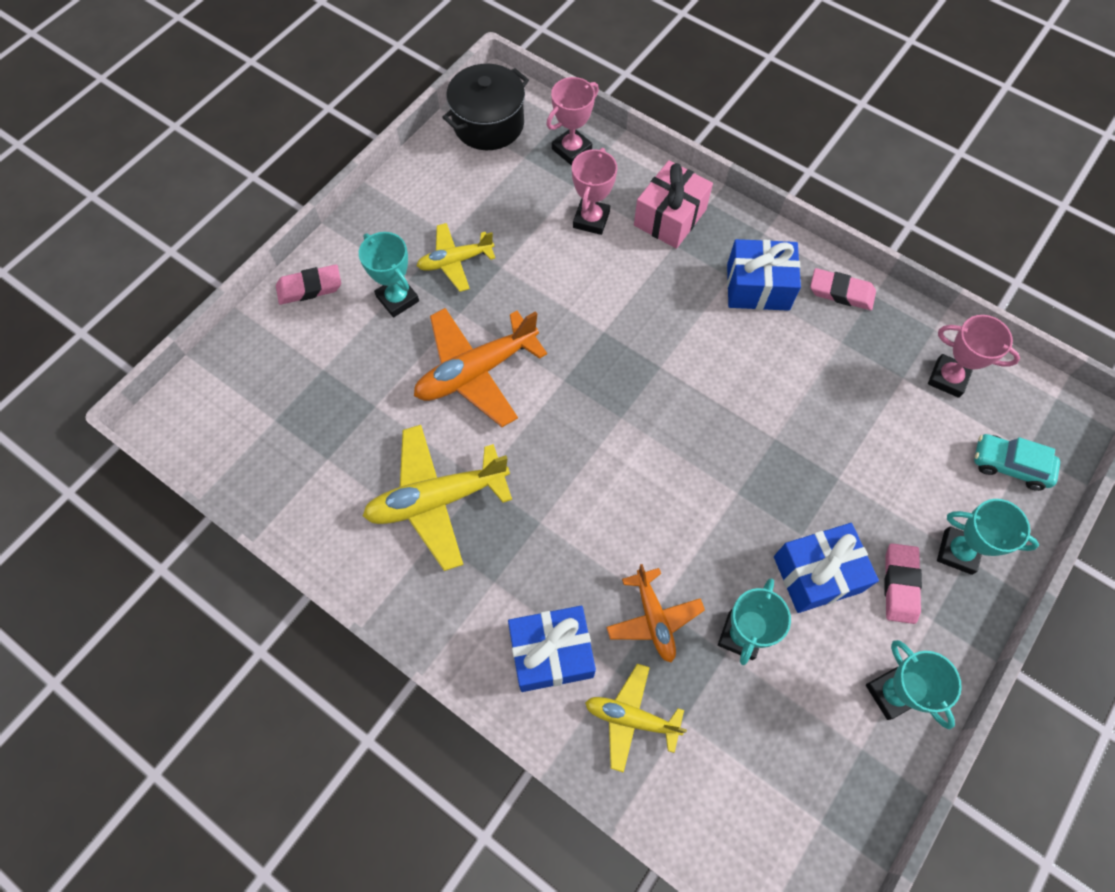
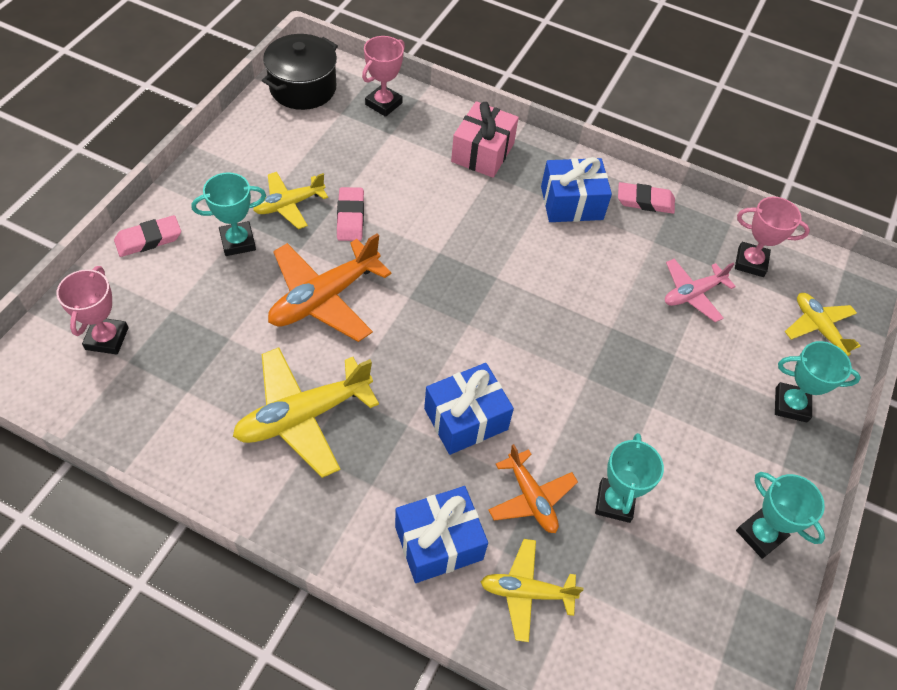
camera: 15 degrees left, 10 degrees down
turquoise trophy [359,232,419,318] -> turquoise trophy turned 60 degrees counterclockwise [192,172,266,256]
pink trophy [572,148,617,235] -> pink trophy moved to [56,266,128,355]
blue gift [774,523,879,613] -> blue gift moved to [424,363,514,455]
pink eraser [884,543,922,624] -> pink eraser moved to [337,187,364,241]
turquoise car [974,434,1060,491] -> yellow plane [785,293,861,356]
none -> pink plane [665,259,736,322]

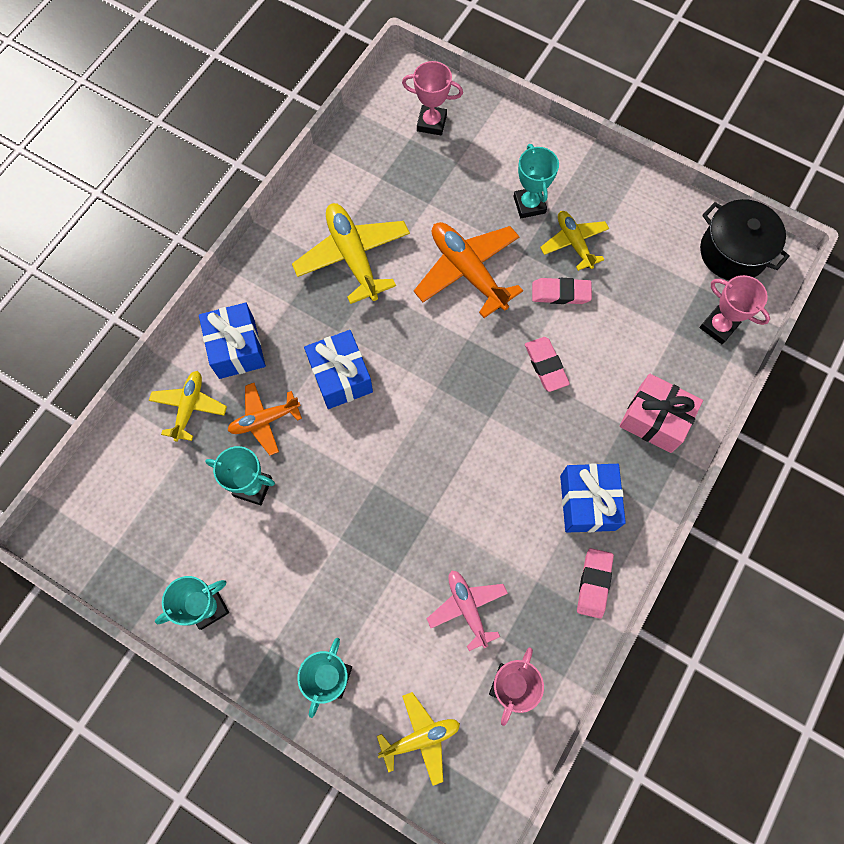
camera: 100 degrees right, 15 degrees up
pink eraser [114,215,181,257] -> pink eraser moved to [525,337,570,392]

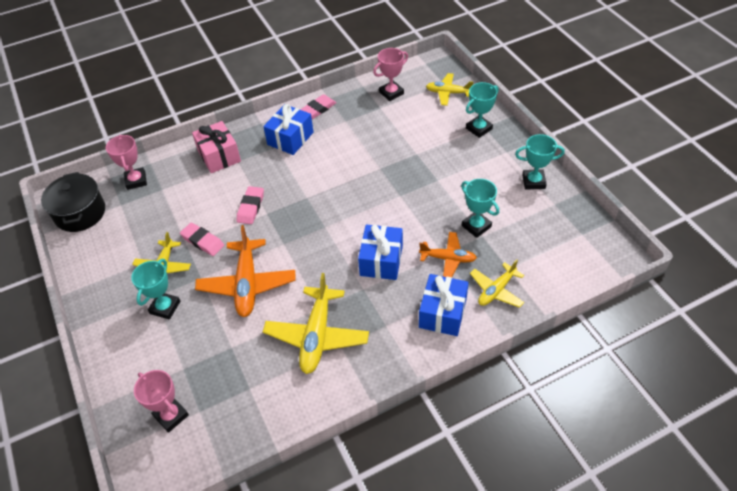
camera: 145 degrees left, 20 degrees down
pink plane [427,571,508,651] -> none

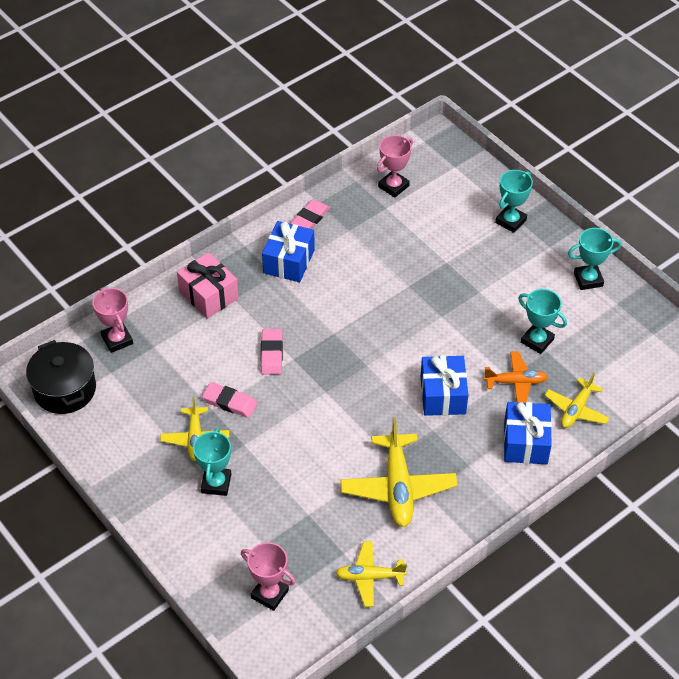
camera: 15 degrees left, 0 degrees up
orange plane [195,225,296,317] -> none
yellow plane [426,73,473,106] -> yellow plane moved to [336,541,407,607]

